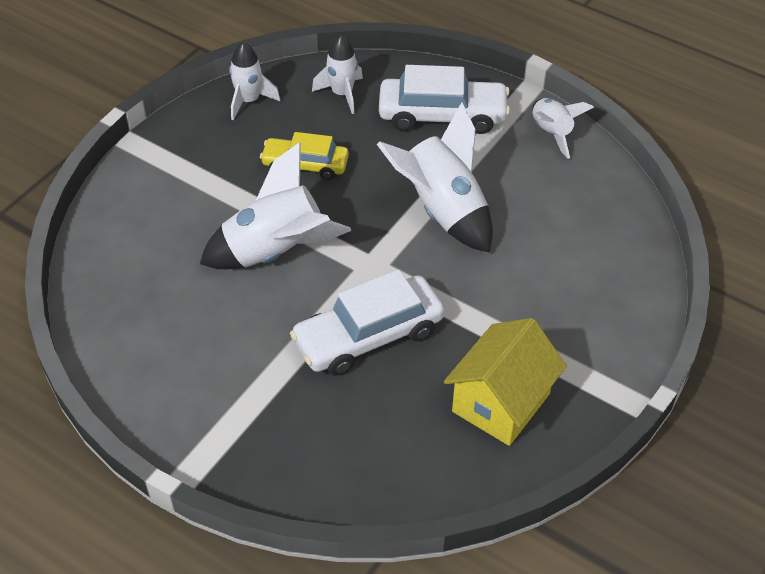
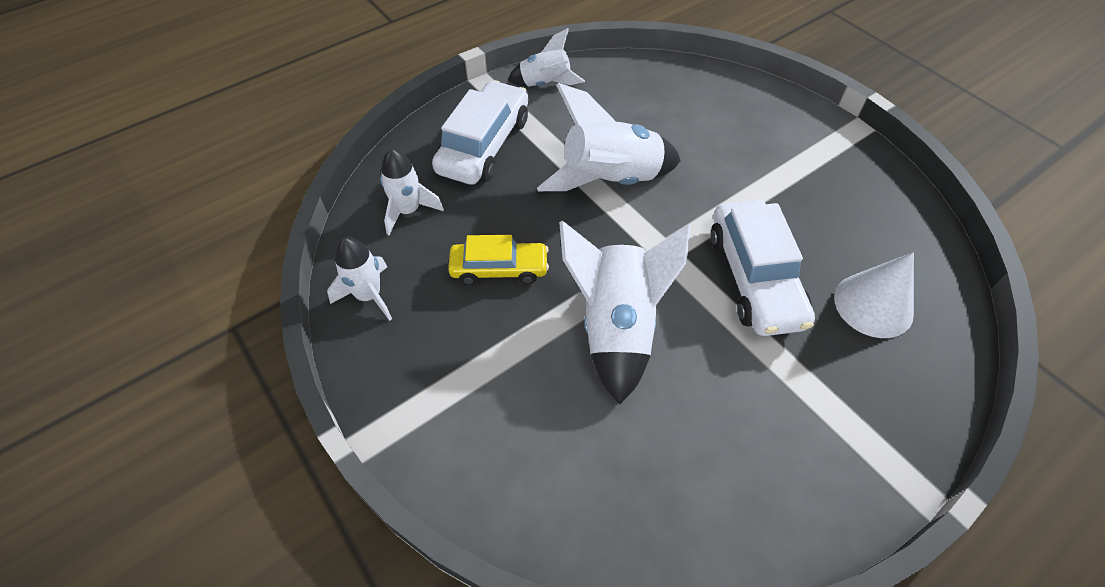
camera: 70 degrees left, 5 degrees up
yellow car [260,132,349,180] -> yellow car turned 120 degrees counterclockwise [448,235,549,285]
yellow house [444,318,567,446] -> none
none -> white cone [834,252,914,338]

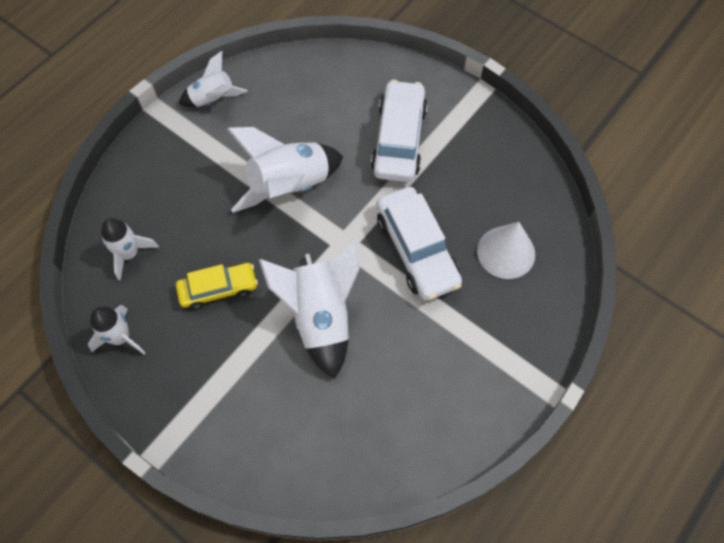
camera: 15 degrees left, 10 degrees up
white car [432,80,528,185] -> white car moved to [371,80,428,182]

